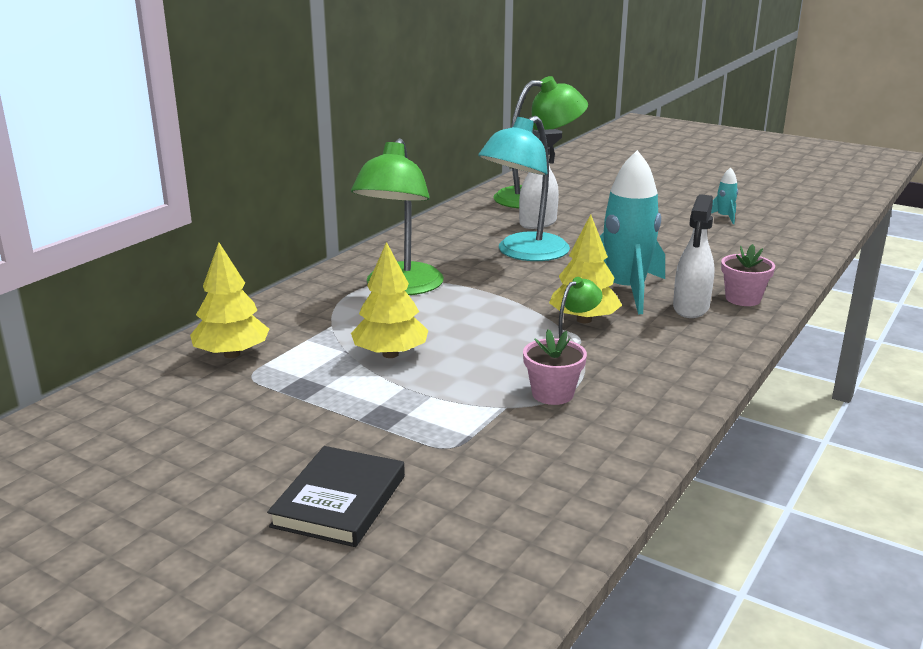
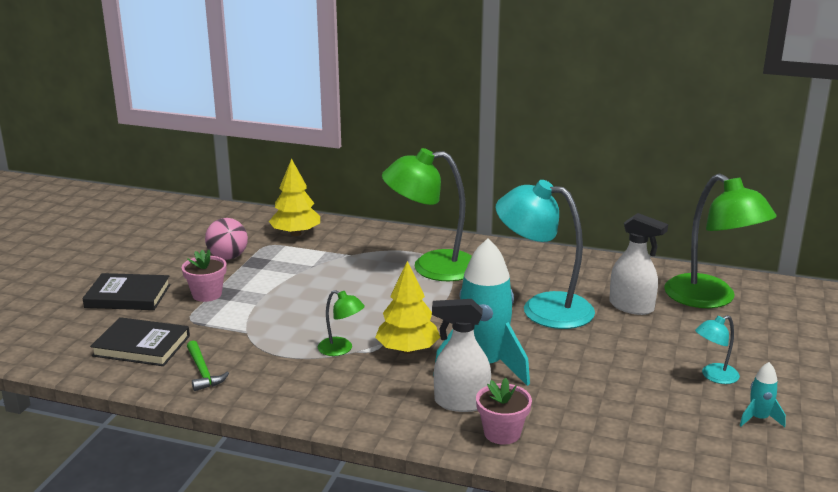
camera: 75 degrees right, 0 degrees up
yellow tree [351,242,429,358] -> none
pink flower pot [523,329,587,405] -> pink flower pot moved to [182,249,226,302]
none -> black book [90,317,190,366]
none -> green hammer [187,340,229,391]
none -> pink ball [205,218,248,260]
none -> turquoise lamp [695,315,740,384]

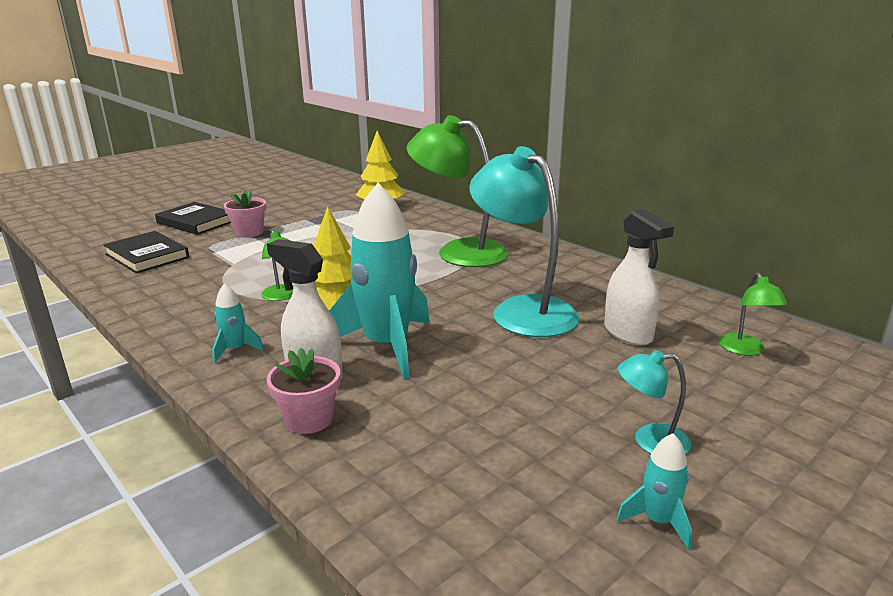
camera: 30 degrees right, 0 degrees up
green hammer [187,340,229,391] -> none
pink ball [205,218,248,260] -> none
green lamp [664,174,777,308] -> green lamp [719,272,788,356], size x0.46
none -> turquoise rocket [212,283,264,363]

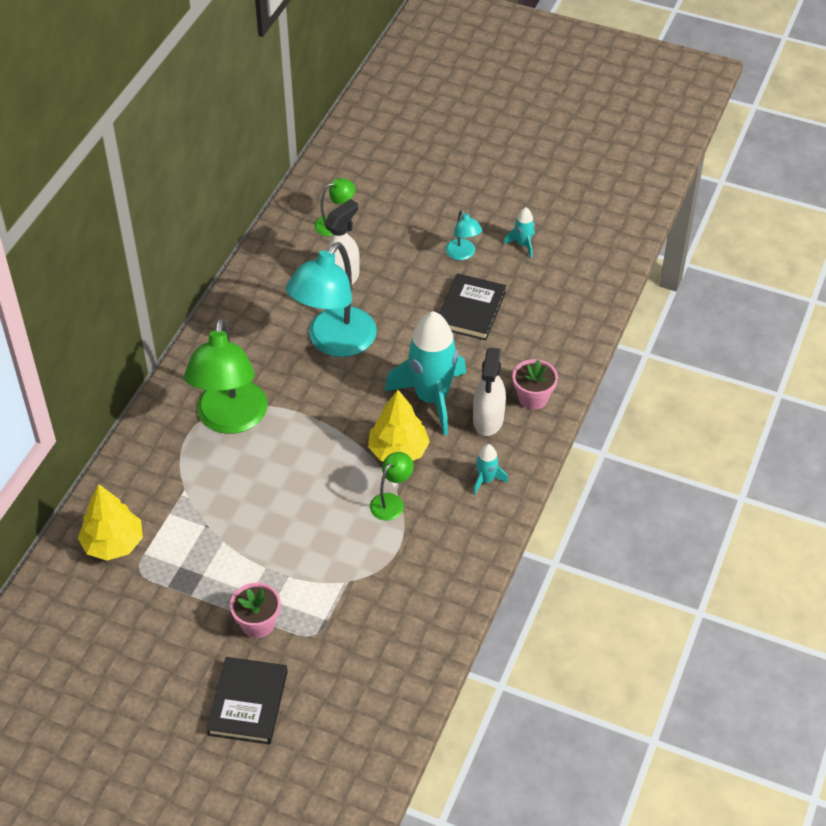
camera: 115 degrees left, 25 degrees up
black book [103,231,189,273] -> black book moved to [439,273,506,340]

